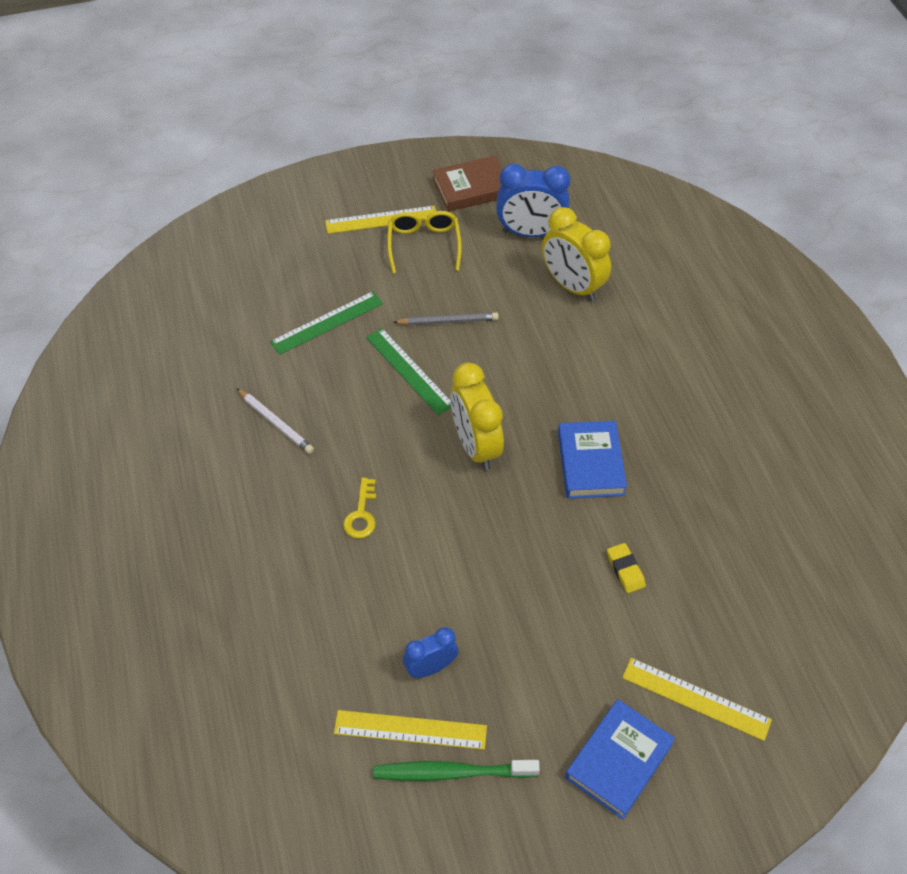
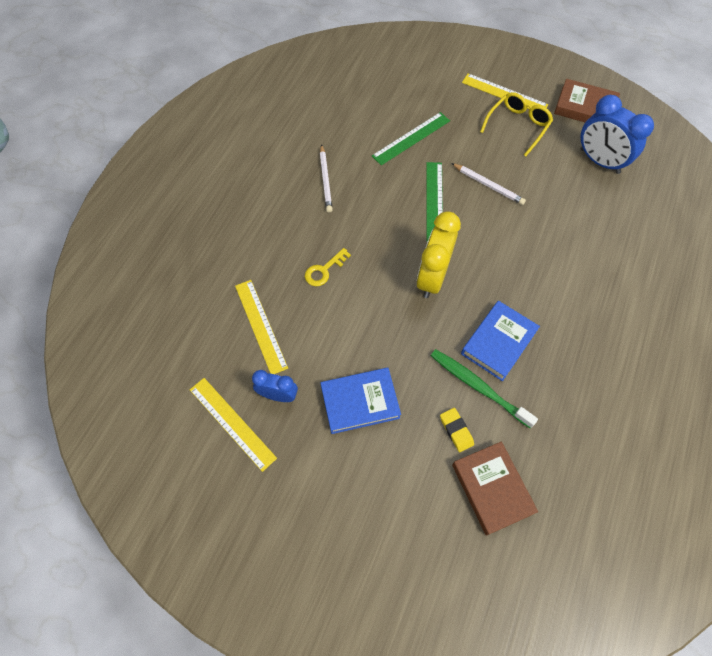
camera: 40 degrees right, 10 degrees up
green ruler [270,291,383,355] -> green ruler turned 45 degrees counterclockwise [372,112,450,165]
green toothbrush [373,760,540,781] -> green toothbrush moved to [431,349,538,428]
grey pencil [393,312,499,325] -> white pencil [451,163,526,205]
yellow clock [542,207,611,302] -> none
blue book [565,699,675,819] -> blue book moved to [321,368,401,434]
yellow eraser [607,543,646,593] -> yellow eraser turned 45 degrees counterclockwise [440,408,474,452]
yellow ruler [622,658,772,741] -> yellow ruler moved to [235,280,288,374]
none -> brown book [452,442,538,536]

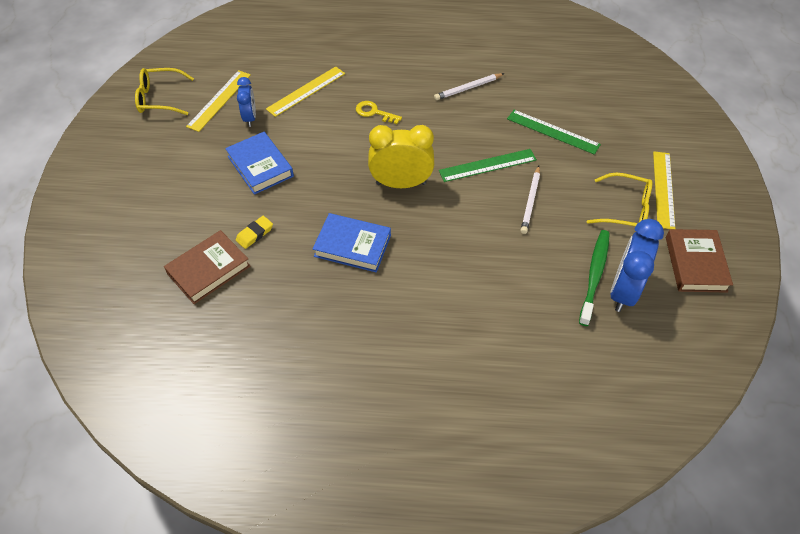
camera: 70 degrees right, 10 degrees down
green toothbrush [431,349,538,428] -> green toothbrush moved to [579,230,610,326]
none -> yellow glasses [135,68,194,115]

